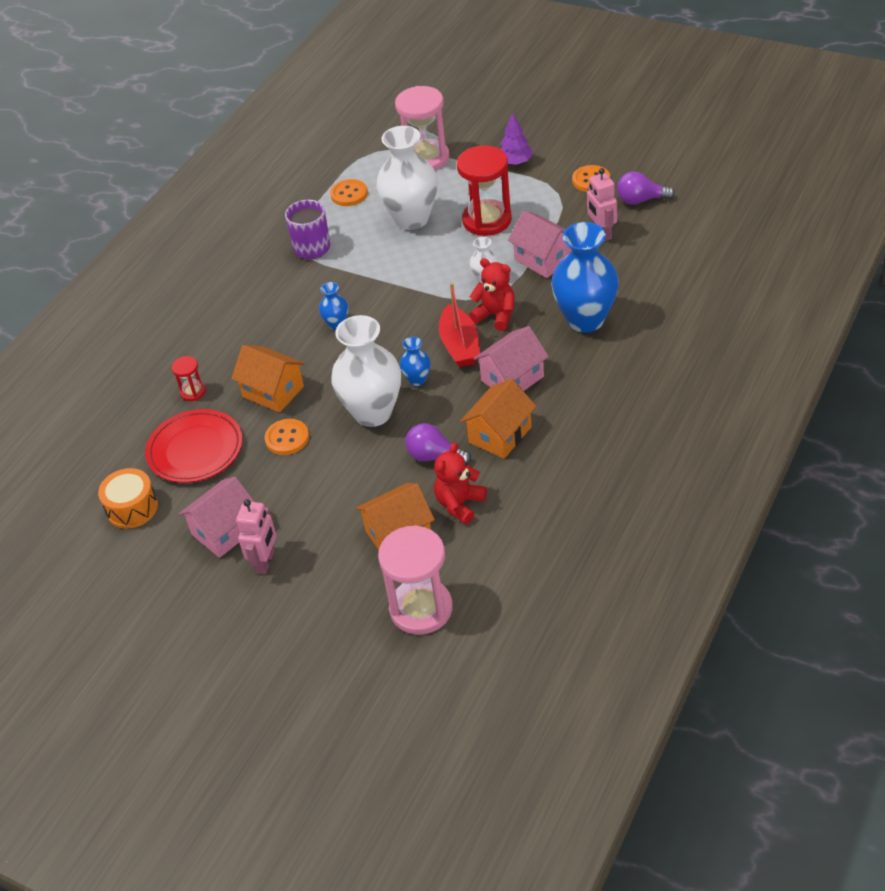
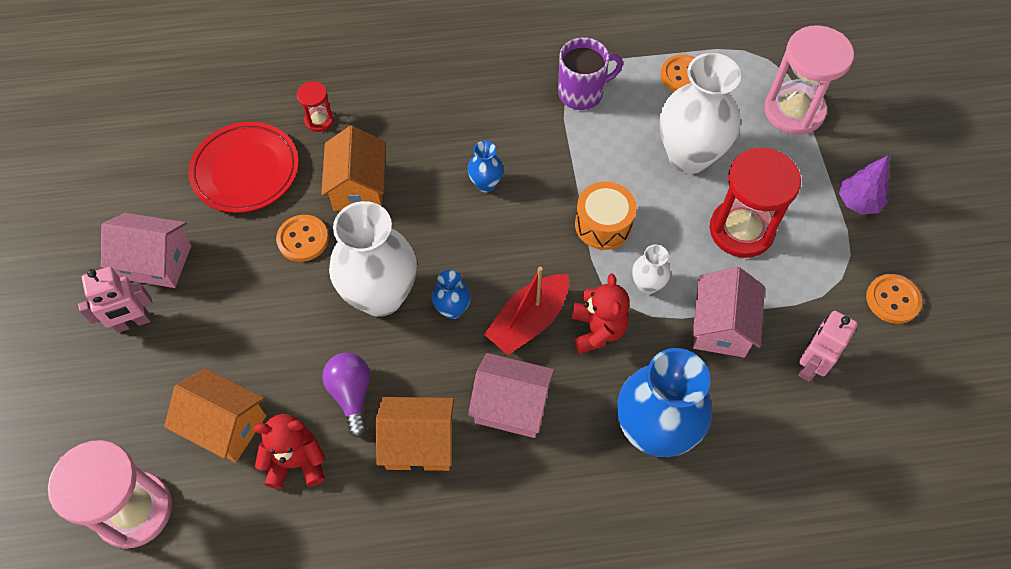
camera: 50 degrees right, 15 degrees up
orange drum [98,468,158,529] -> orange drum moved to [575,182,637,250]
purple light bulb [617,171,675,205] -> none

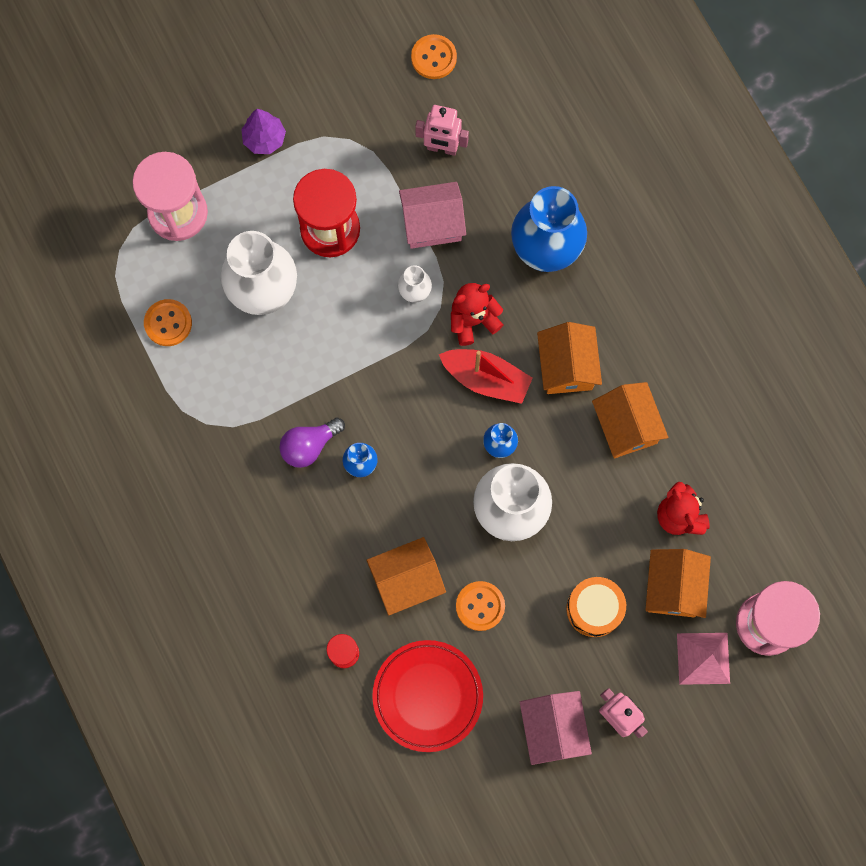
camera: 110 degrees left, 15 degrees up
purple light bulb [322,353,370,437] -> purple light bulb moved to [279,417,345,468]
pink house [468,353,555,438] -> orange house [537,322,602,394]
purple mug [558,37,623,110] -> none
orange drum [575,182,637,250] -> orange drum moved to [566,577,626,637]
orange button [866,274,922,324] -> orange button moved to [411,34,457,79]
none -> pink pyramid [677,633,730,685]

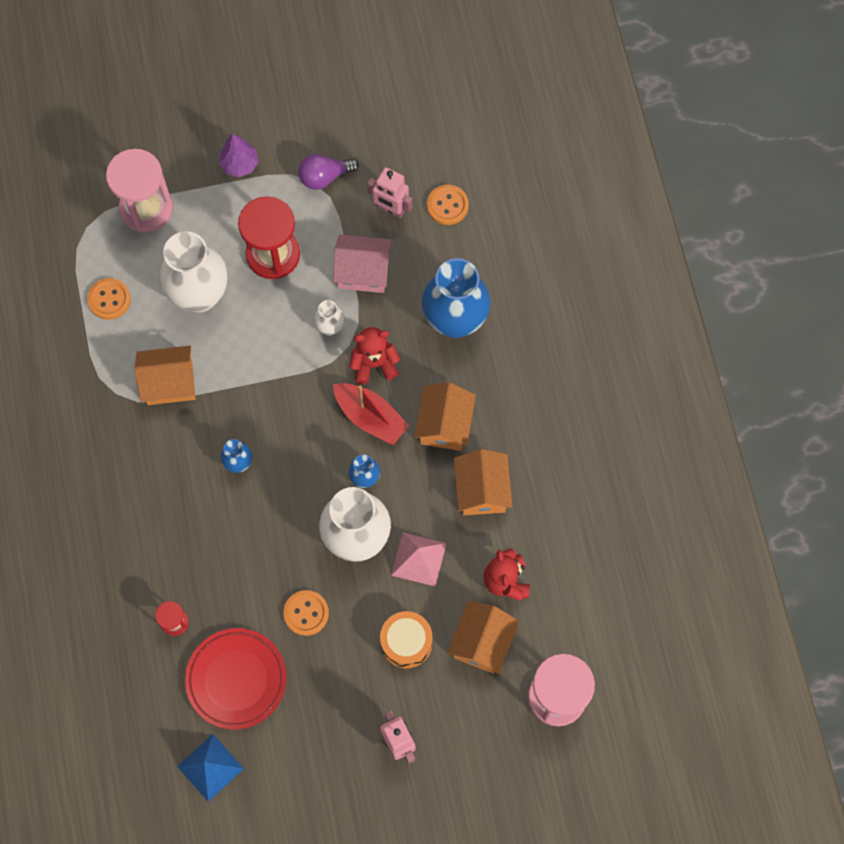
camera: 15 degrees right, 5 degrees down
purple light bulb [279,417,345,468] -> purple light bulb moved to [299,154,359,190]
orange house [367,537,446,615] -> orange house moved to [135,346,195,405]
orange button [411,34,457,79] -> orange button moved to [427,185,469,225]
pink house [520,691,592,765] -> none
pink pyramid [677,633,730,685] -> pink pyramid moved to [391,532,446,587]
none -> blue pyramid [177,734,244,802]

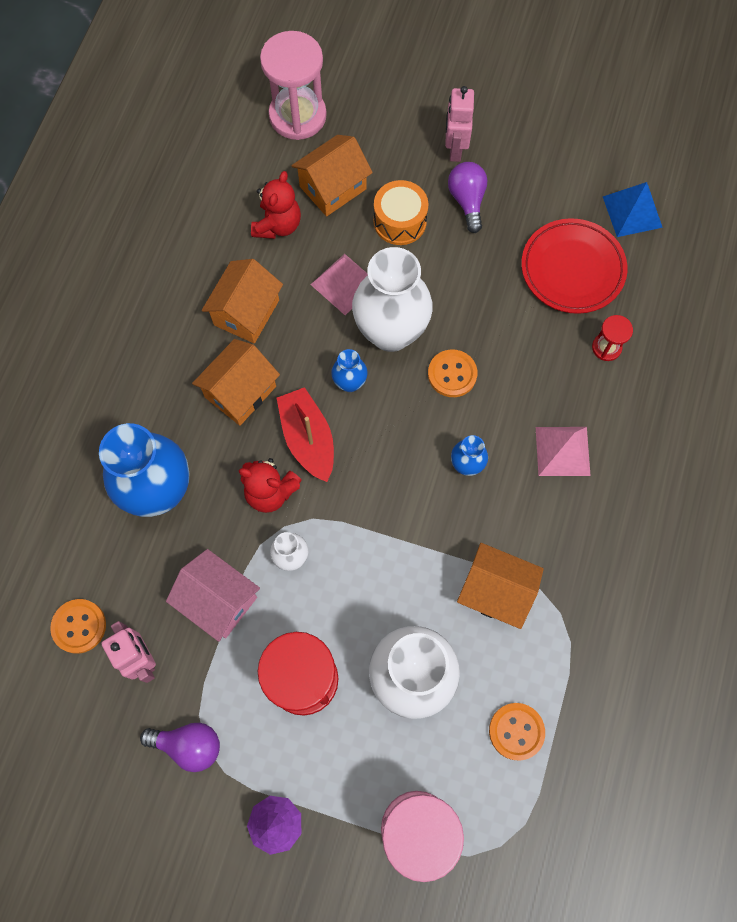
camera: 150 degrees left, 0 degrees up
orange button [283,590,329,636] -> orange button moved to [428,349,477,397]
none -> purple light bulb [448,162,487,233]
none -> pink pyramid [536,427,591,476]

